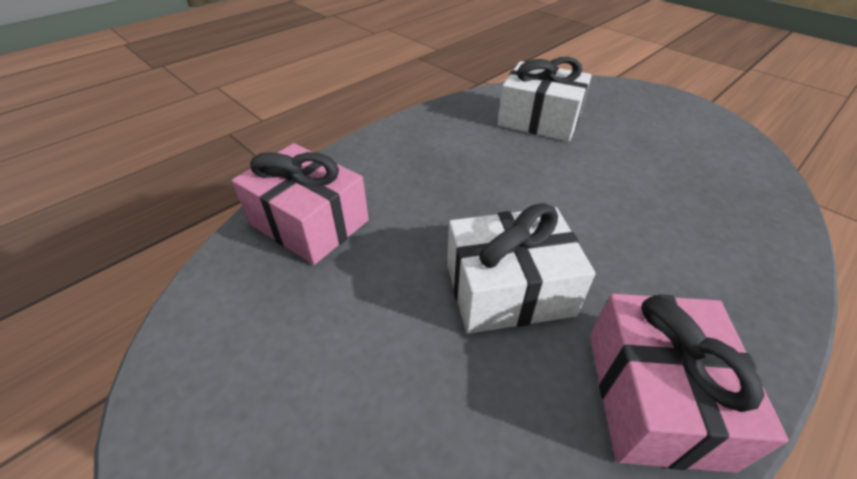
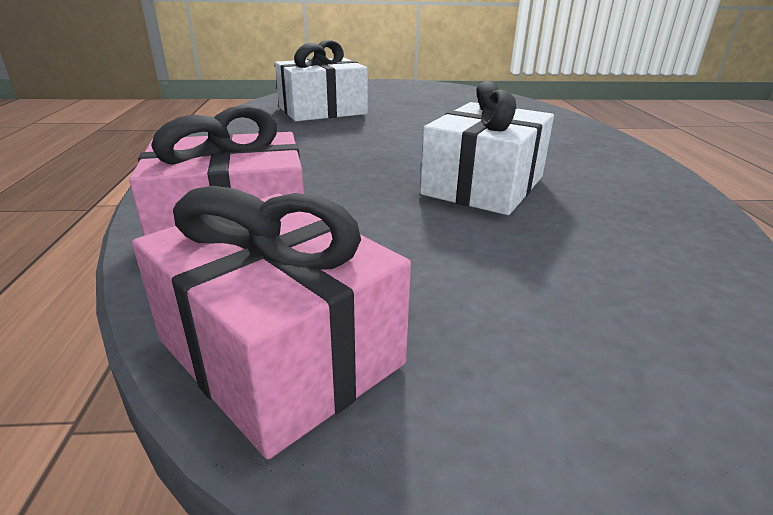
camera: 50 degrees left, 15 degrees down
pink gift [590,294,789,473] -> pink gift moved to [132,186,411,459]

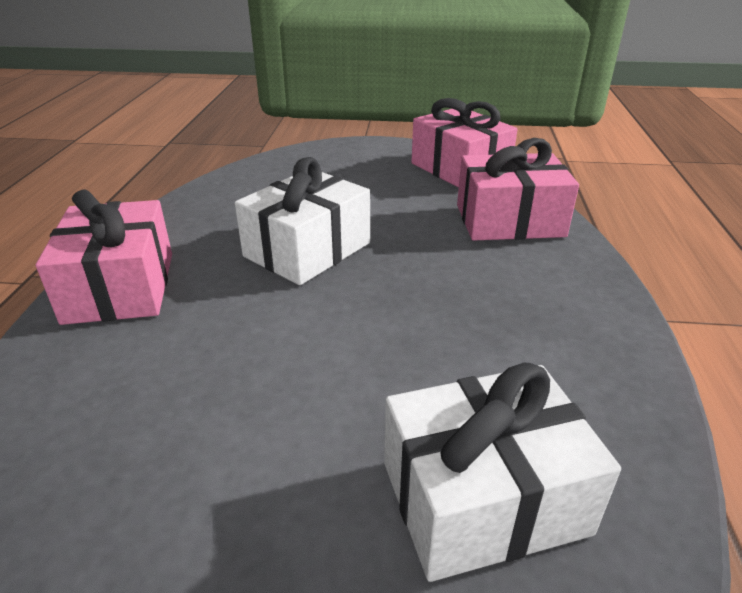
camera: 170 degrees left, 5 degrees up
none -> pink gift [36,189,172,325]

